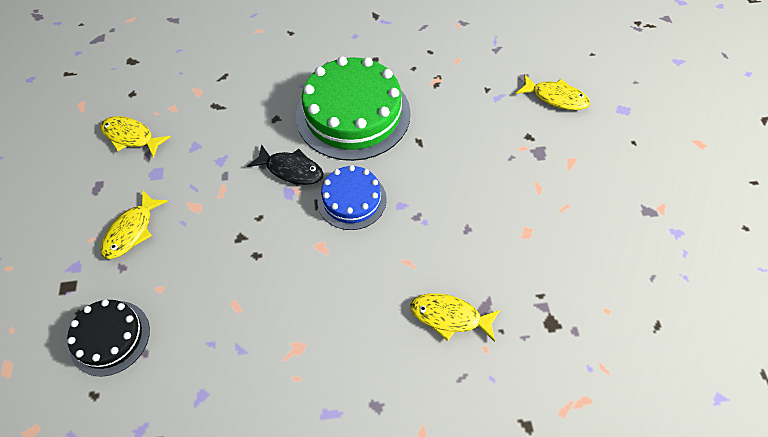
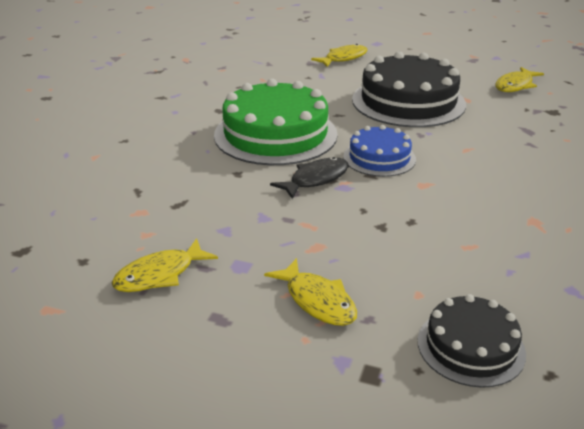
camera: 65 degrees left, 25 degrees down
yellow fish [410,293,500,342] -> yellow fish moved to [495,67,544,92]
none -> black cake [352,51,466,127]

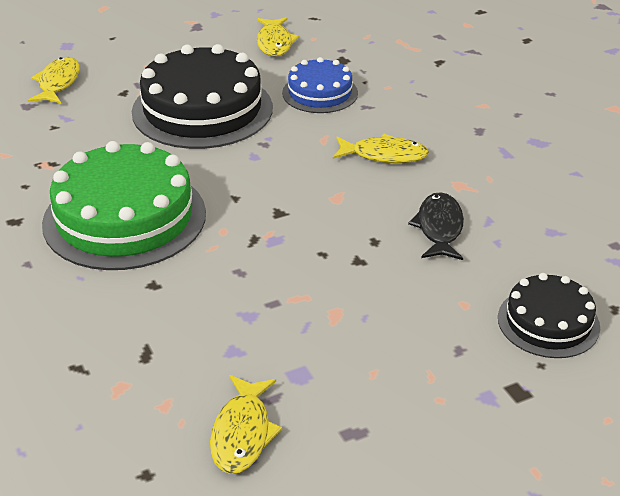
camera: 45 degrees left, 5 degrees up
yellow fish [264,258,357,326] -> yellow fish moved to [333,134,429,163]
black fish [270,157,349,199] -> black fish moved to [408,192,464,260]
blue cake [344,125,416,177] -> blue cake moved to [282,57,358,113]

